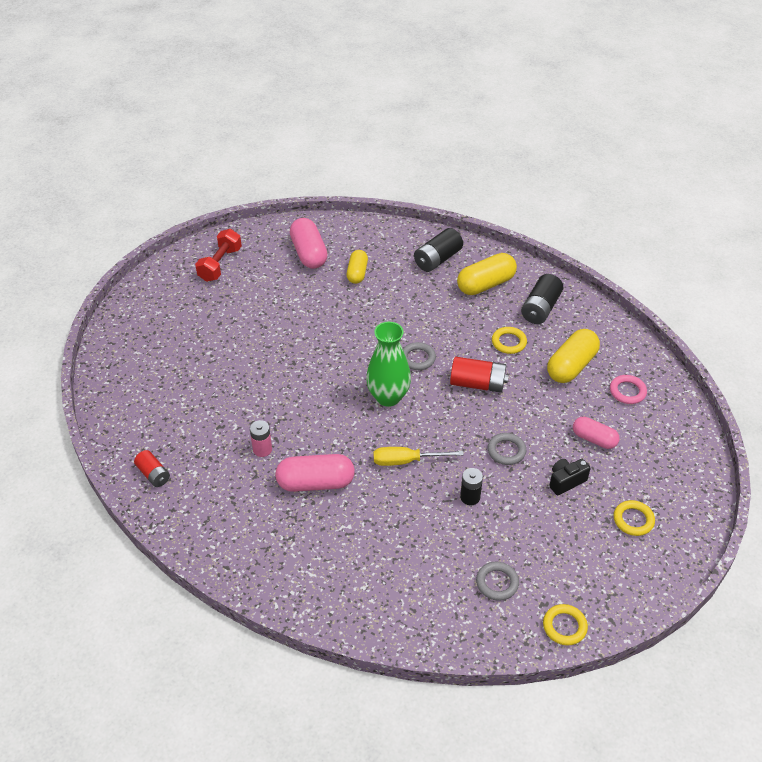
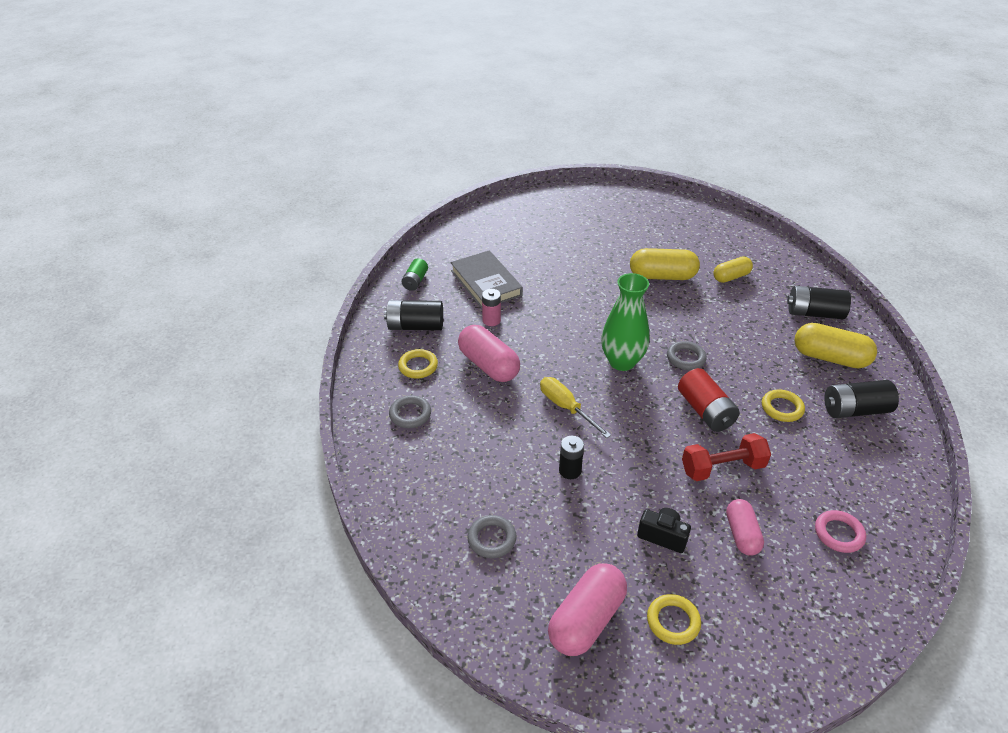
camera: 55 degrees right, 5 degrees down
red battery [134,450,170,487] -> green battery [401,258,428,291]
red dumbbell [195,229,242,282] -> red dumbbell moved to [682,433,771,481]
pink capsule [290,218,328,269] -> pink capsule moved to [548,563,627,656]
grey ring [488,433,526,465] -> grey ring moved to [389,395,431,428]
yellow ring [543,604,588,645] -> yellow ring moved to [398,349,438,379]
yellow capsule [547,329,600,383] -> yellow capsule moved to [630,248,700,280]
none -> black battery [384,300,443,330]
none -> grey book [451,250,523,308]

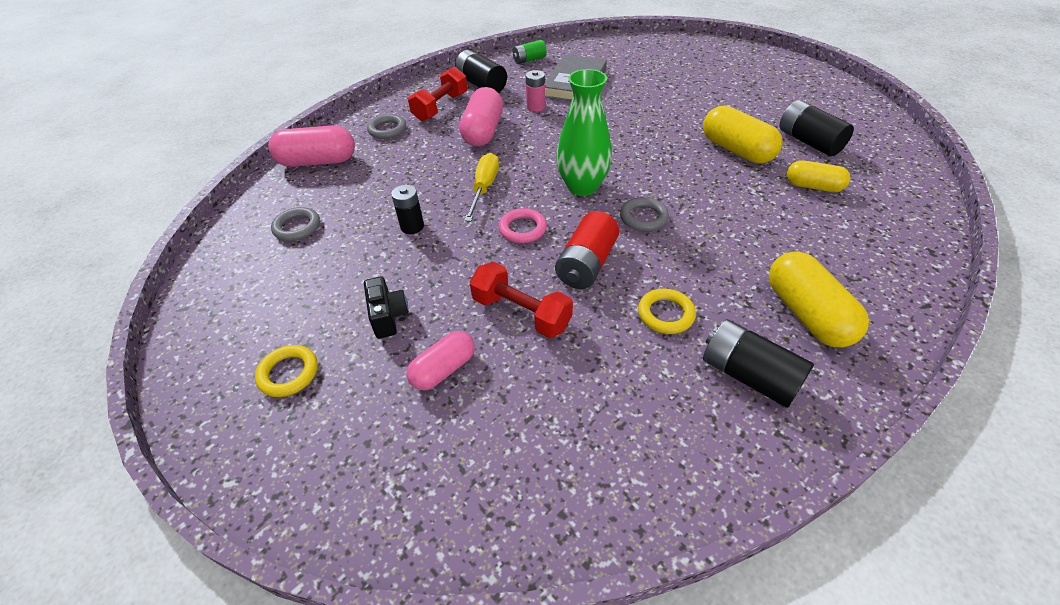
camera: 50 degrees right, 5 degrees up
yellow ring [398,349,438,379] -> red dumbbell [408,67,468,121]
pink capsule [548,563,627,656] -> pink capsule moved to [268,125,355,167]
black battery [787,286,851,319] -> black battery moved to [779,100,854,157]
pink ring [815,510,866,553] -> pink ring moved to [499,208,547,243]

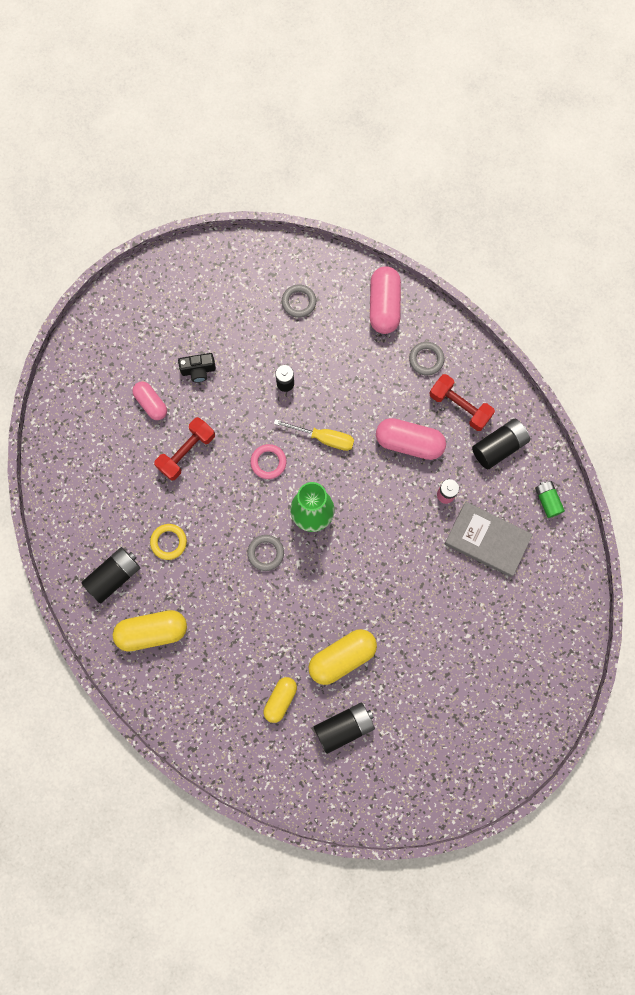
camera: 95 degrees right, 30 degrees up
yellow ring [255,345,318,397] -> none
red battery [555,211,619,289] -> none

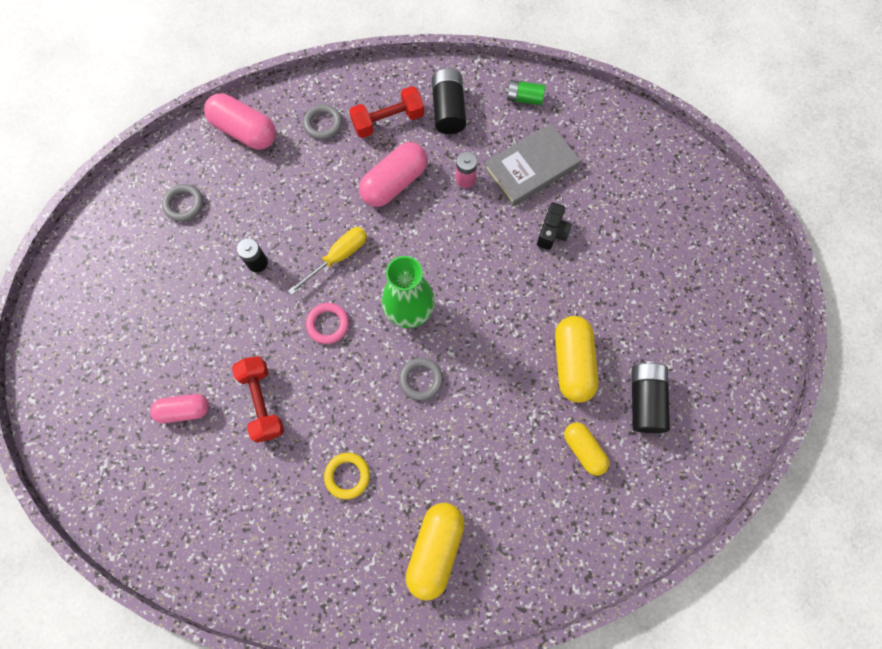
camera: 60 degrees left, 5 degrees down
black battery [81,547,140,603] -> none
black camera [178,353,216,382] -> black camera moved to [537,202,572,250]

